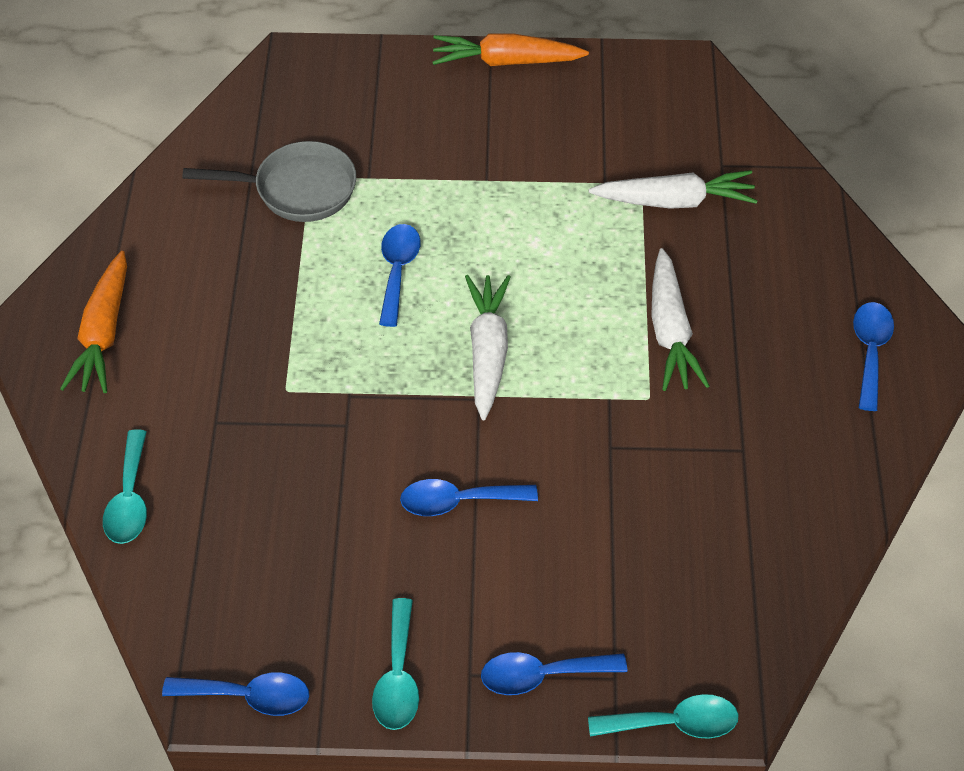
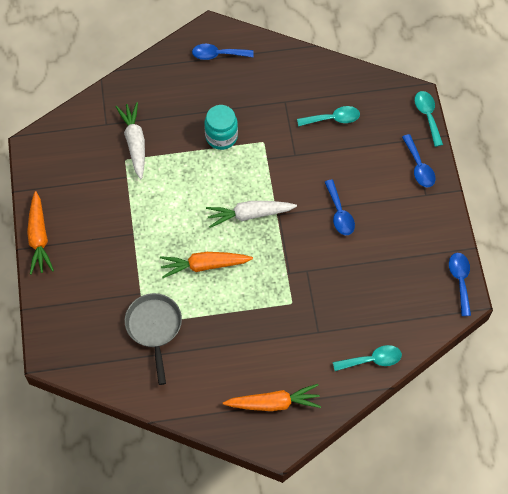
camera: 100 degrees left, 10 degrees up
turquoise spoon [372,598,419,730] -> turquoise spoon moved to [297,106,360,126]
blue spoon [379,224,421,327] -> orange carrot [160,252,253,278]
white carrot [651,248,709,391] -> turquoise jar [205,105,238,150]

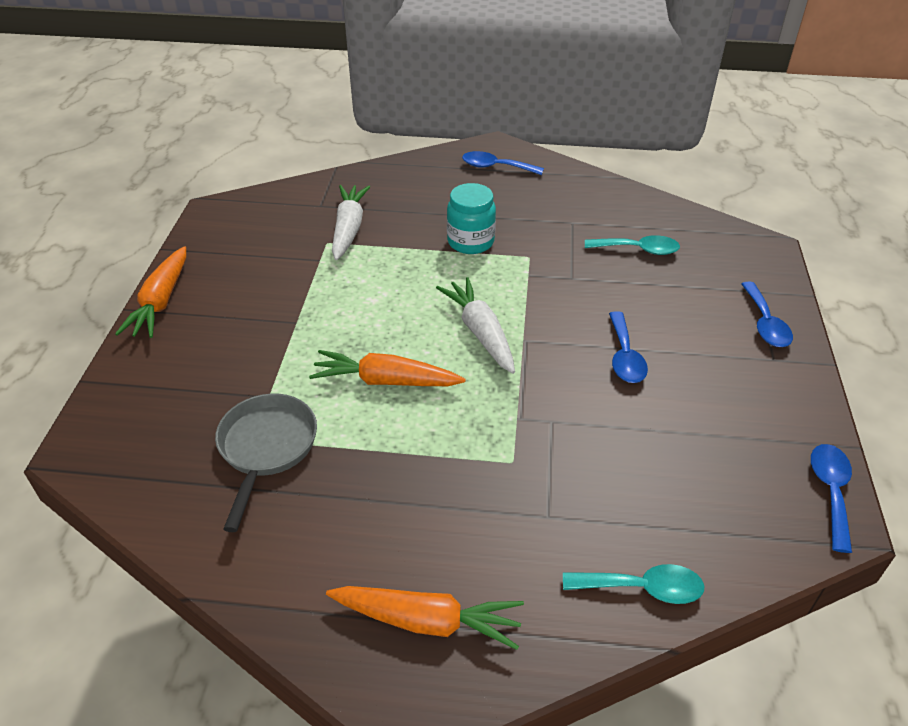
camera: 15 degrees right, 20 degrees down
white carrot [206,201,297,228] -> white carrot turned 60 degrees clockwise [436,277,515,374]
turquoise spoon [415,91,443,147] -> none

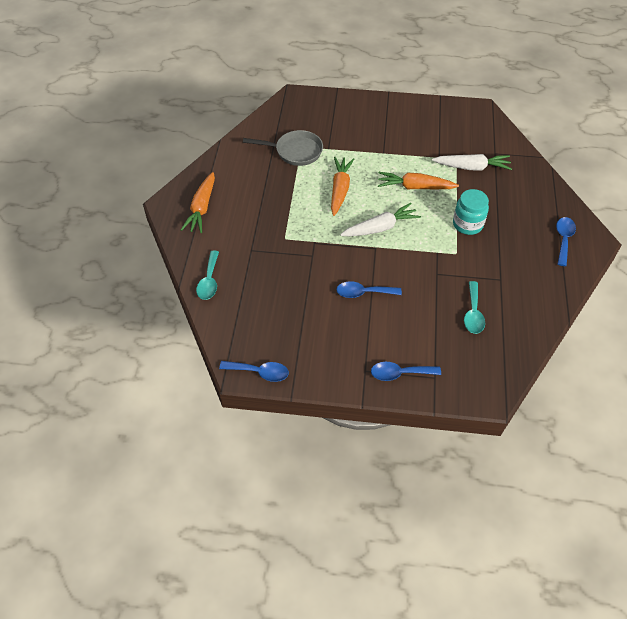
camera: 90 degrees right, 10 degrees up
orange carrot [115,246,186,338] -> orange carrot moved to [378,172,459,189]

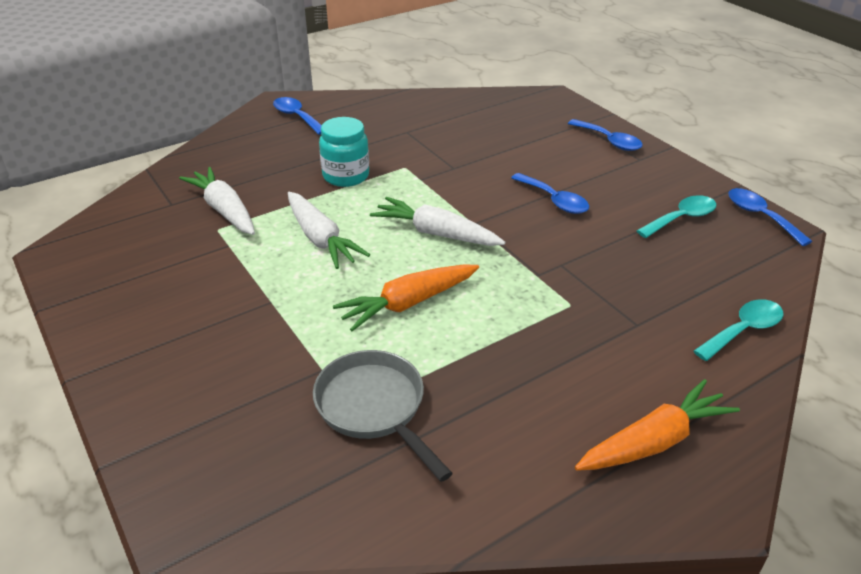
camera: 130 degrees left, 15 degrees down
orange carrot [378,172,459,189] -> white carrot [288,192,370,269]
turquoise spoon [464,281,485,334] -> turquoise spoon moved to [637,195,717,238]
blue spoon [556,217,576,266] -> blue spoon turned 75 degrees clockwise [273,97,322,135]

